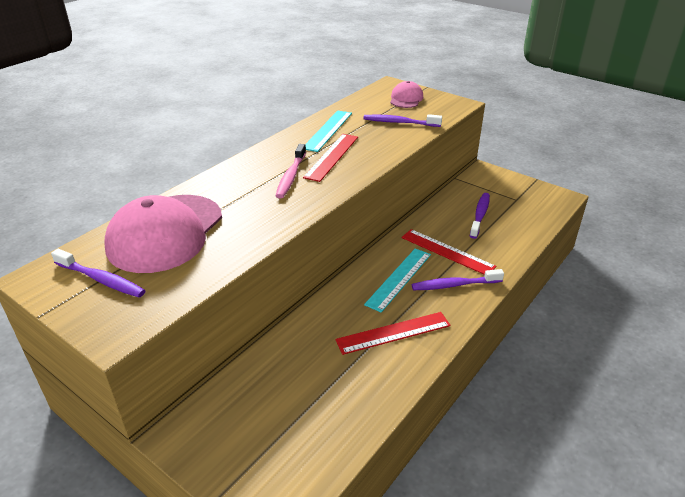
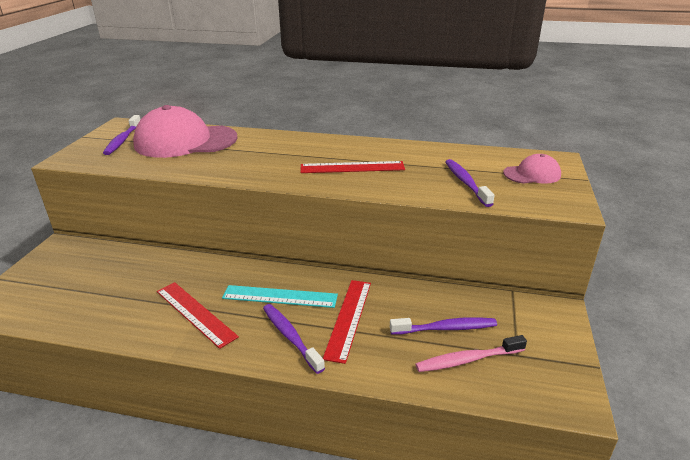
camera: 65 degrees right, 5 degrees down
pink toothbrush [275,144,306,198] -> pink toothbrush moved to [415,335,527,372]
turquoise ruler [305,110,352,152] -> none

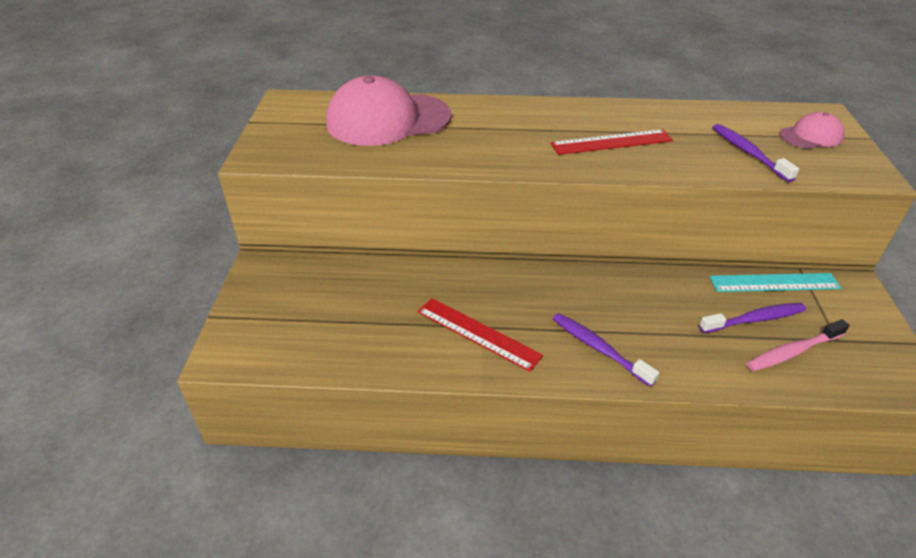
camera: 10 degrees left, 10 degrees up
purple toothbrush [103,115,140,155] -> none
turquoise ruler [222,285,338,308] -> turquoise ruler moved to [710,273,841,292]
red ruler [323,280,371,364] -> none

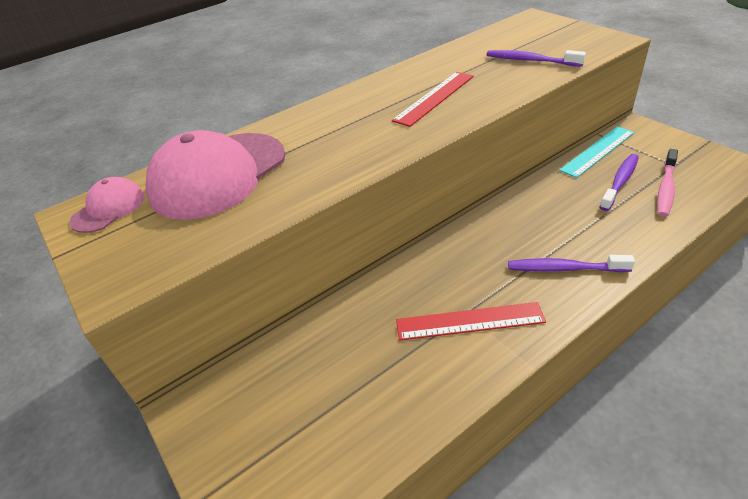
camera: 35 degrees left, 0 degrees up
pink cap [779,112,844,149] -> pink cap moved to [69,177,145,233]

